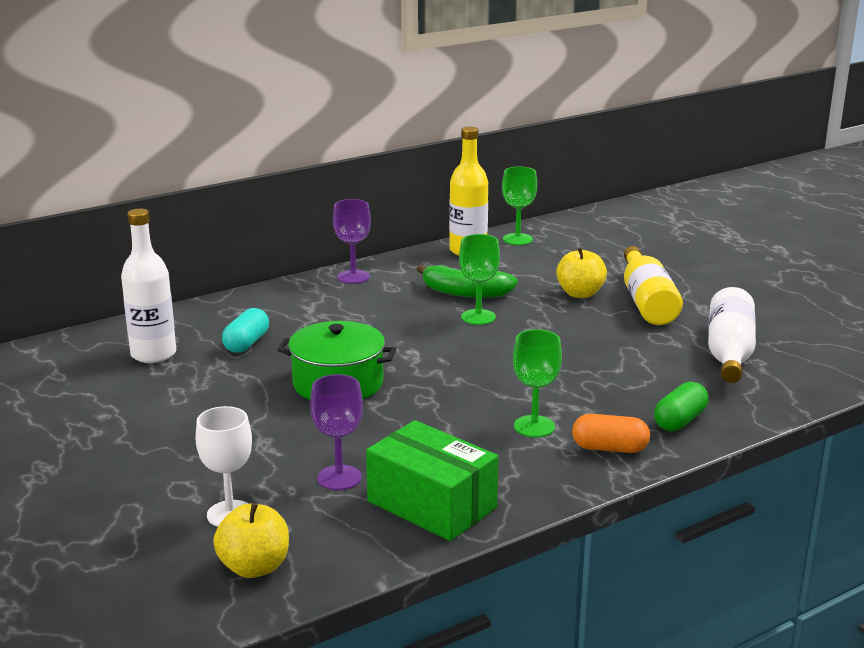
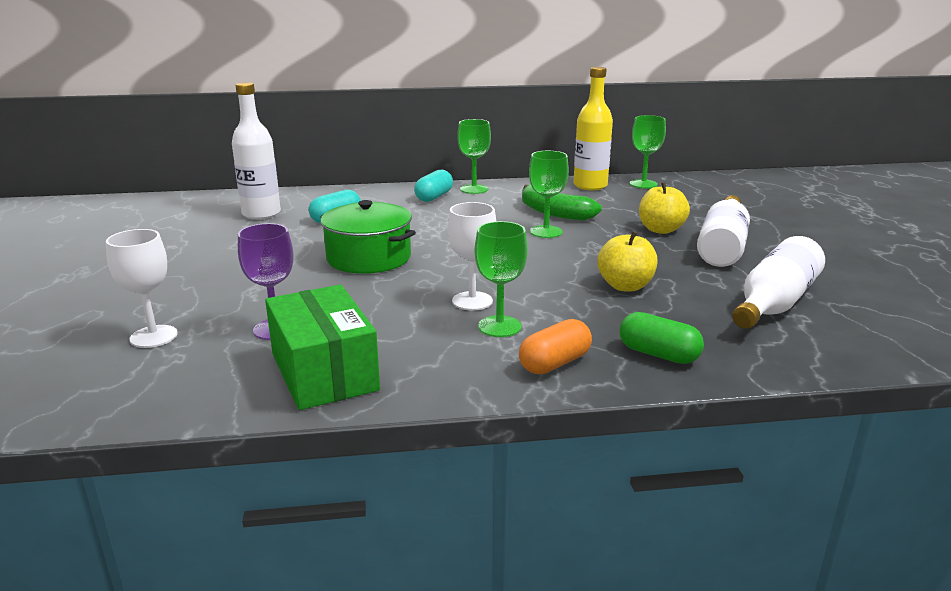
camera: 25 degrees right, 0 degrees up
yellow apple [213,503,289,578] -> yellow apple moved to [598,231,658,291]
purple goblet [333,199,371,284] -> green goblet [457,119,491,194]
orange capsule [572,414,650,453] -> orange capsule turned 75 degrees counterclockwise [519,319,592,374]
yellow bottle [624,246,683,325] -> white bottle [697,195,750,267]
green capsule [654,382,708,431] -> green capsule turned 60 degrees clockwise [619,312,704,364]
none -> turquoise capsule [414,170,453,202]
none -> white goblet [448,202,496,311]

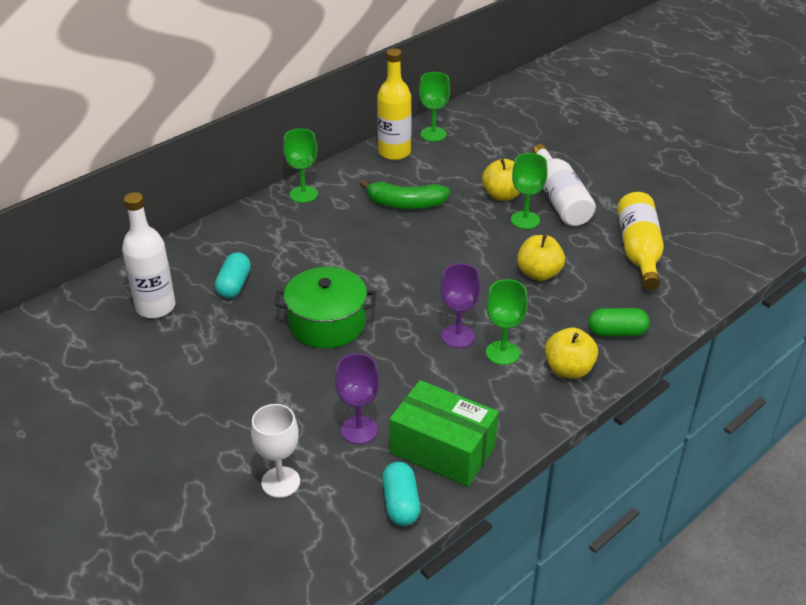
camera: 35 degrees left, 15 degrees up
turquoise capsule [414,170,453,202] -> turquoise capsule moved to [382,462,420,526]
white goblet [448,202,496,311] -> purple goblet [440,263,481,348]
orange capsule [519,319,592,374] -> yellow apple [545,328,598,379]
green goblet [529,151,569,238] -> green goblet moved to [511,153,548,229]
white bottle [732,236,825,329] -> yellow bottle [617,192,664,290]

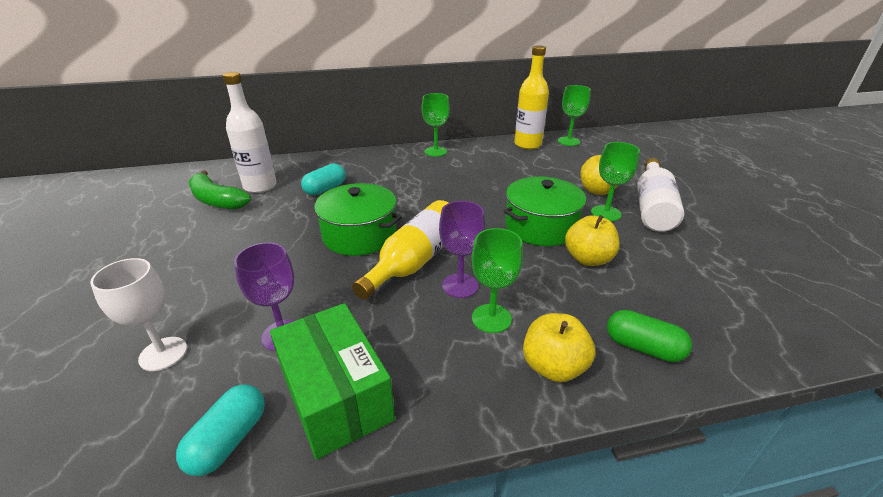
camera: 30 degrees right, 5 degrees down
green banana [360,180,450,209] -> green banana moved to [189,171,251,210]
yellow bottle [617,192,664,290] -> yellow bottle moved to [352,200,448,300]
none -> green pot [504,176,586,246]

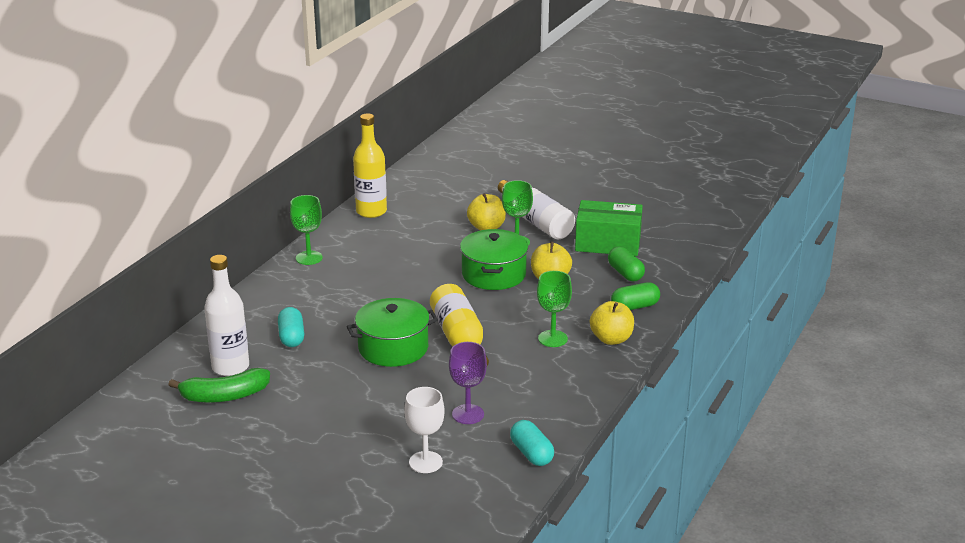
camera: 50 degrees left, 5 degrees down
green box [270,303,395,460] -> green box moved to [575,200,643,256]
purple goblet [439,201,485,298] -> none
green goblet [558,85,591,146] -> none
none -> green capsule [608,246,645,281]

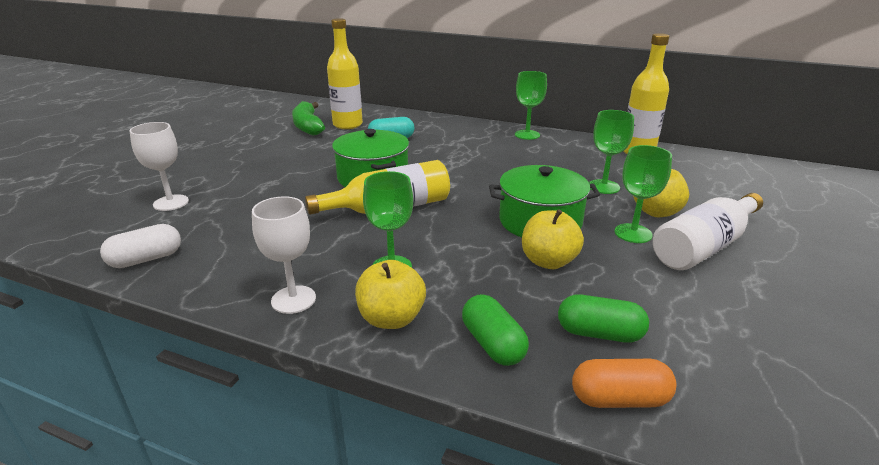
camera: 85 degrees right, 0 degrees up
white bottle [204,255,249,376] -> yellow bottle [327,18,363,129]
purple goblet [449,342,487,424] -> none
turquoise capsule [510,420,554,466] -> white capsule [100,224,181,268]
green box [575,200,643,256] -> none
green capsule [608,246,645,281] -> green capsule turned 45 degrees clockwise [558,294,649,343]
none -> white goblet [252,196,316,314]
none -> orange capsule [572,359,677,408]
none -> green goblet [589,110,634,194]

